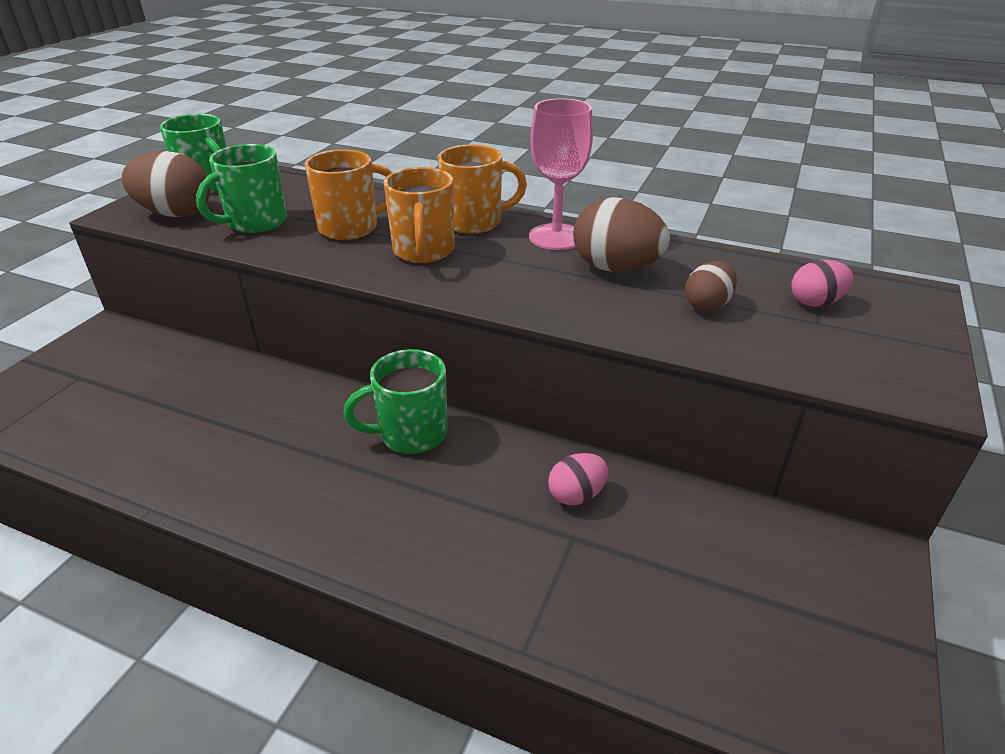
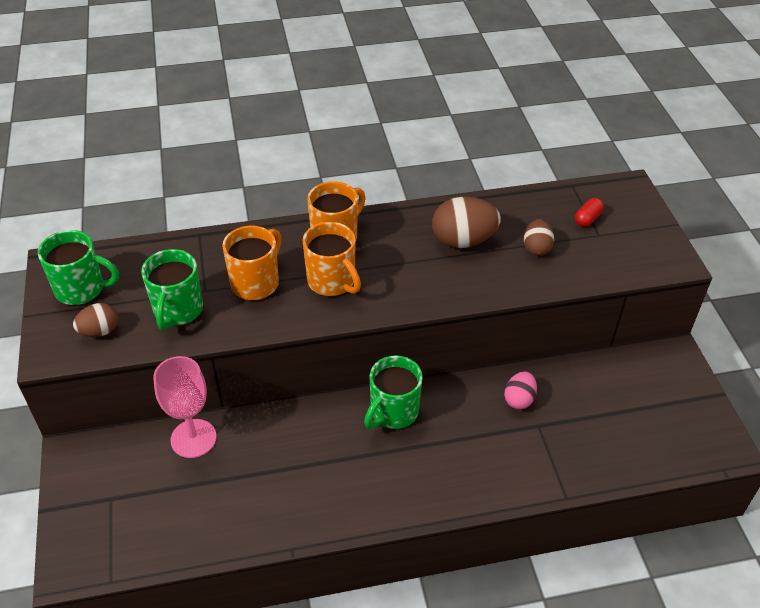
camera: 35 degrees left, 10 degrees up
brown egg [121,151,211,217] -> brown egg [73,303,119,337], size x0.59
pink goblet [529,98,593,250] -> pink goblet moved to [153,356,217,458]
pink egg [791,260,854,307] -> red capsule [575,198,604,227]

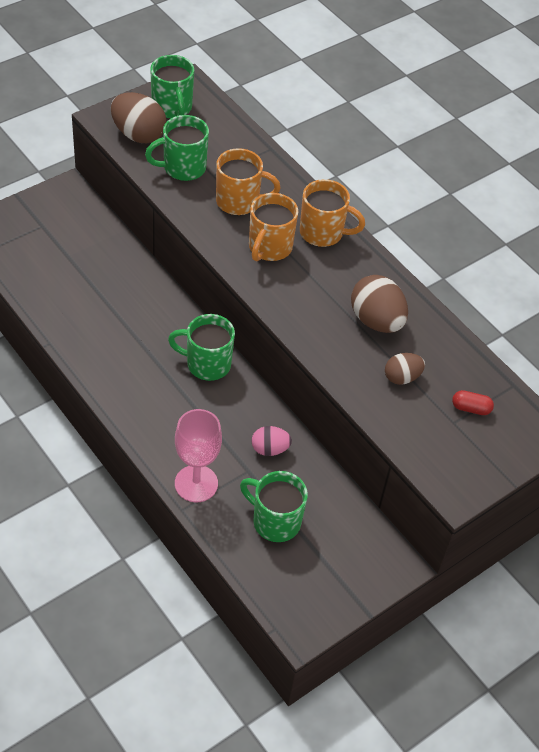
camera: 60 degrees right, 5 degrees up
brown egg [73,303,119,337] -> brown egg [111,92,166,143], size x1.70
pink goblet [153,356,217,458] -> pink goblet moved to [175,409,222,502]
none -> green mug [240,471,308,542]

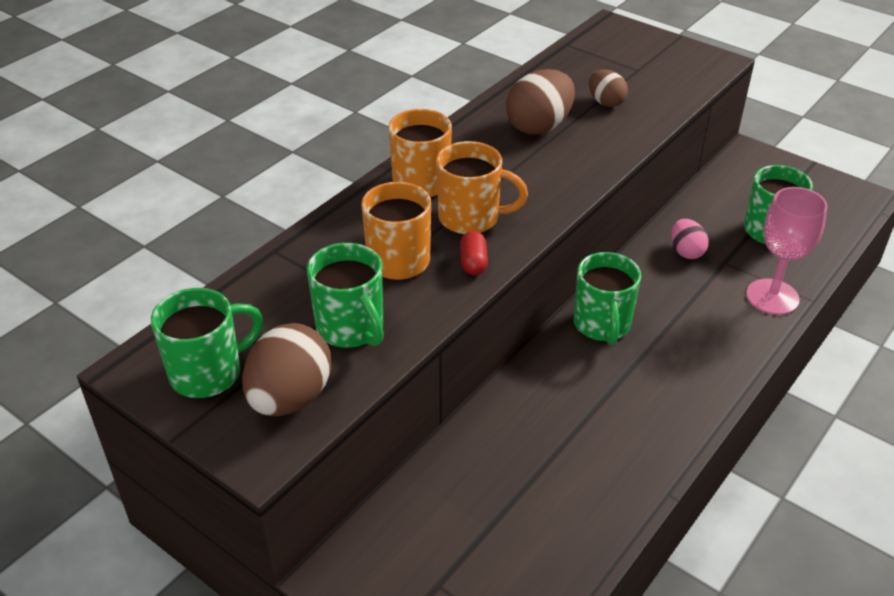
camera: 100 degrees left, 10 degrees down
red capsule [452,390,494,415] -> red capsule moved to [460,231,488,275]

